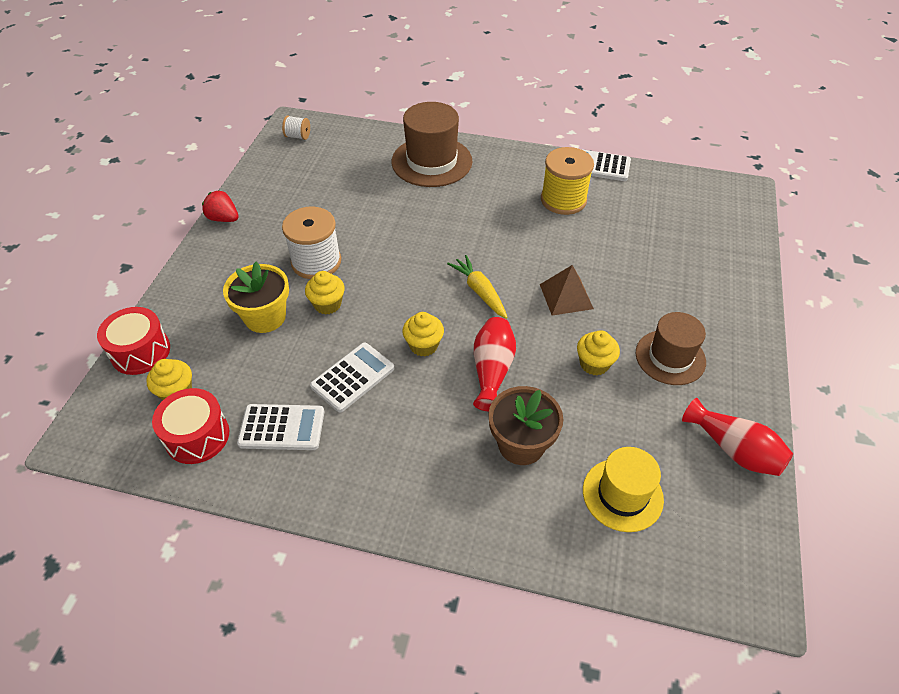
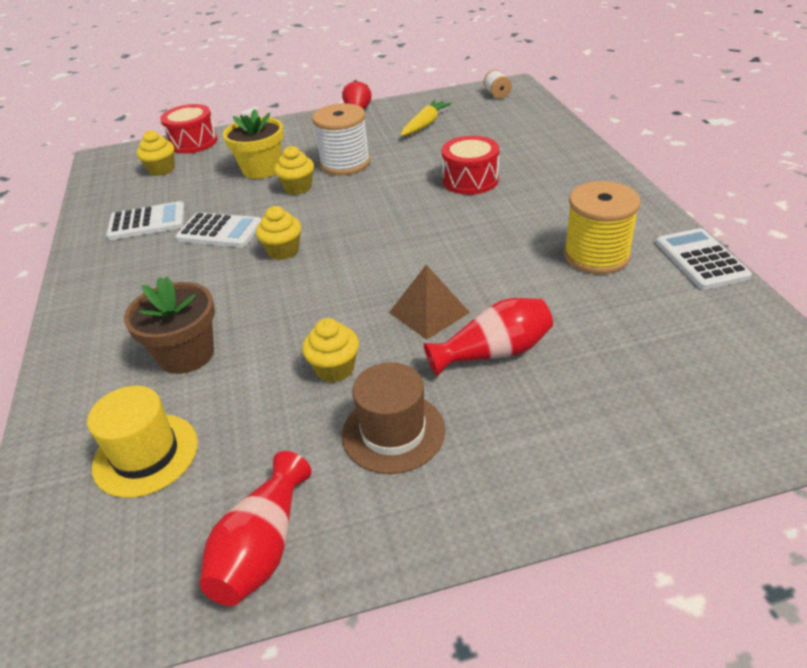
camera: 65 degrees right, 10 degrees down
red drum [152,388,229,464] -> red drum moved to [442,136,499,195]
white calculator [237,404,324,450] -> white calculator turned 75 degrees counterclockwise [106,201,185,240]
brown hat [392,102,472,187] -> none
yellow carrot [447,255,508,319] -> yellow carrot moved to [401,100,452,136]
red vase [473,317,516,412] -> red vase moved to [424,298,553,376]

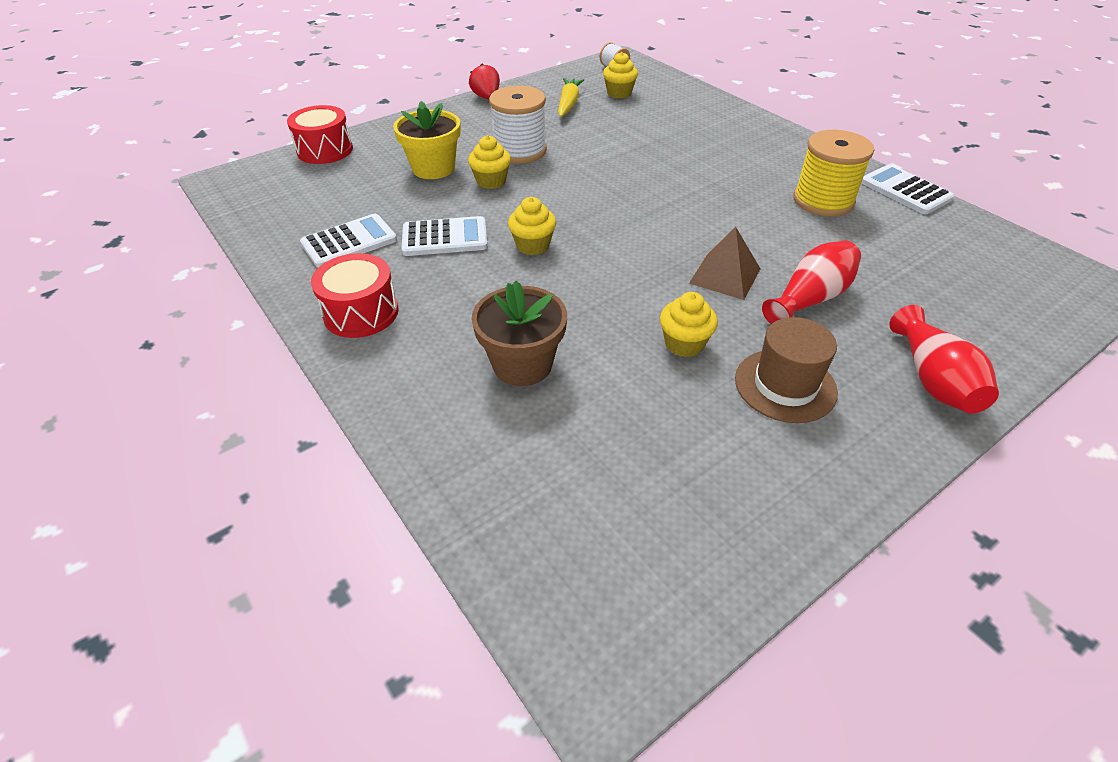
camera: 25 degrees left, 5 degrees up
yellow hat [87,386,198,498] -> none
yellow cupcake [137,130,175,176] -> yellow cupcake moved to [603,52,638,99]
red vase [200,451,311,606] -> red vase moved to [889,305,999,413]
red drum [442,136,499,195] -> red drum moved to [311,253,399,338]

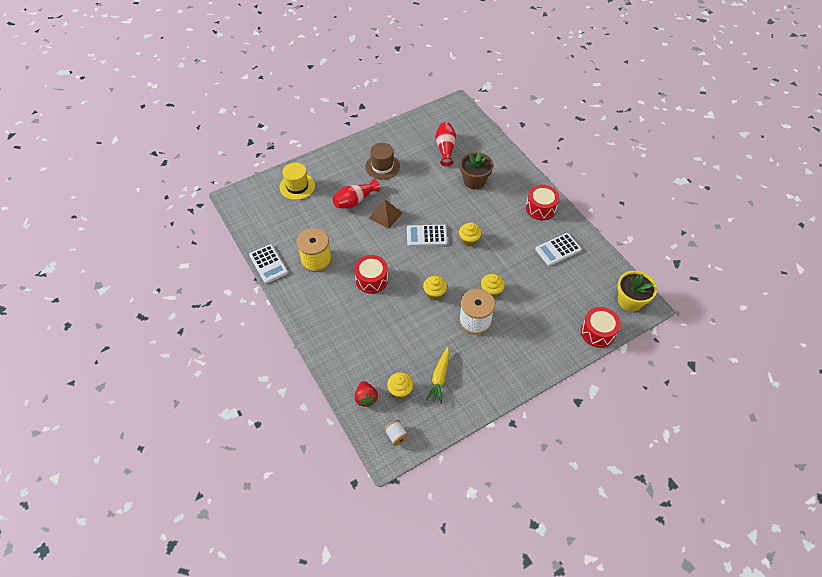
camera: 175 degrees left, 10 degrees up
yellow flower pot [393,101,461,179] -> yellow flower pot moved to [617,271,657,312]
white calculator [402,216,488,256] -> white calculator moved to [407,225,447,246]
red strawberry [469,64,500,99] -> red strawberry moved to [355,381,378,407]
yellow cupcake [660,292,718,357] -> yellow cupcake moved to [423,276,447,300]
red vase [889,305,999,413] -> red vase moved to [436,122,456,166]
none -> yellow hat [280,163,315,200]
none -> red drum [354,255,388,294]

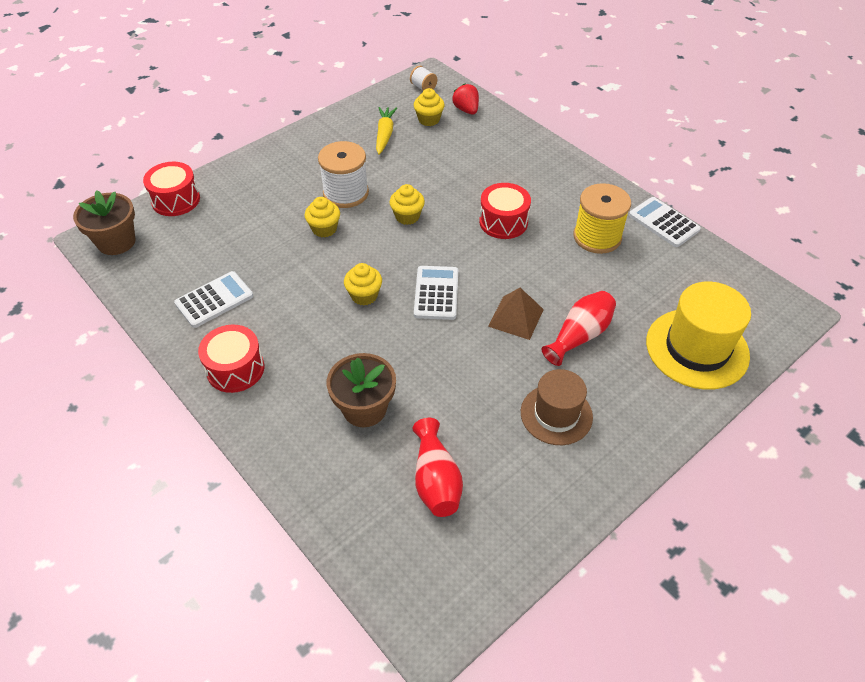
camera: 170 degrees right, 5 degrees down
yellow hat [280,163,315,200] -> yellow hat [646,281,751,390], size x1.50
white calculator [407,225,447,246] -> white calculator turned 75 degrees counterclockwise [414,266,458,320]
yellow flower pot [617,271,657,312] -> brown flower pot [73,190,136,255]

